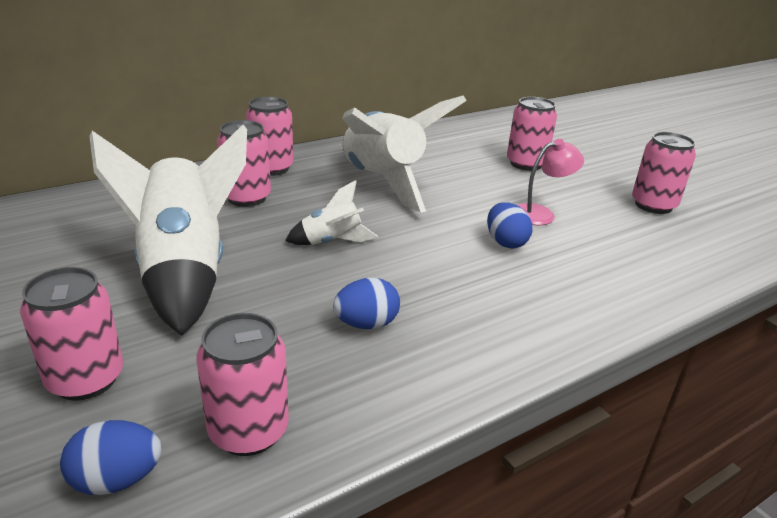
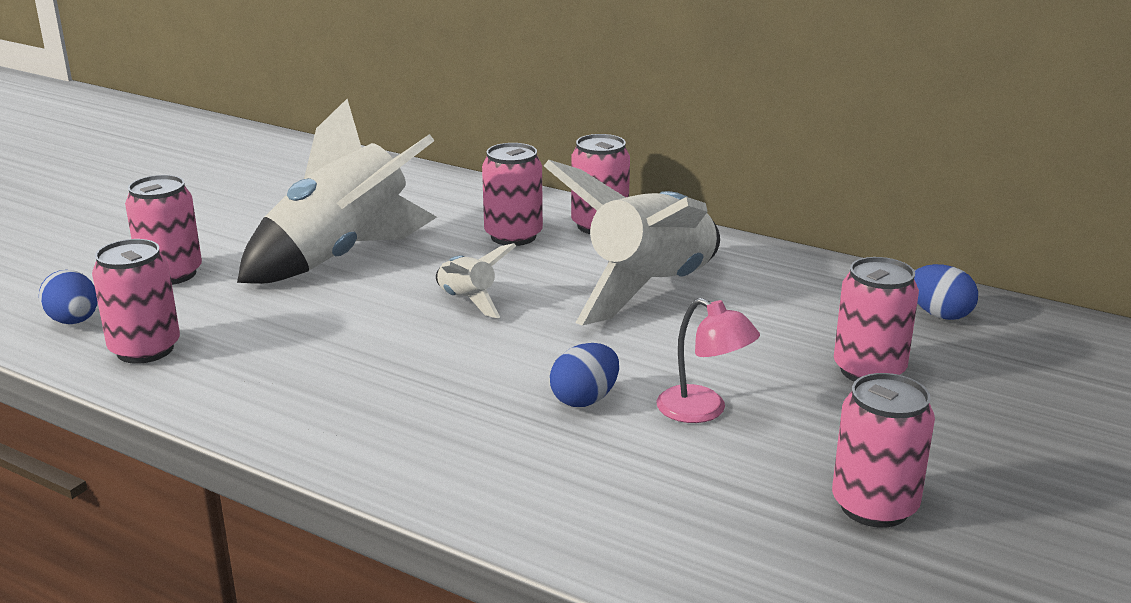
camera: 65 degrees right, 5 degrees down
blue egg [333,278,400,329] -> blue egg moved to [914,264,978,320]

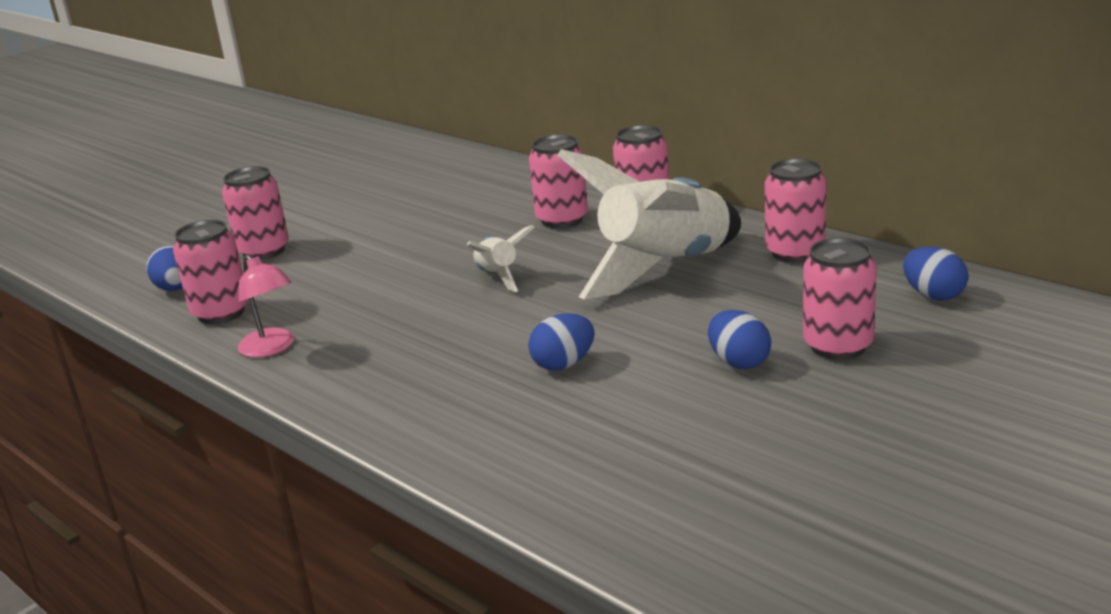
camera: 15 degrees right, 0 degrees up
white rocket [237,99,437,284] -> none
pink lamp [657,298,760,423] -> pink lamp moved to [238,254,294,358]
pink can [832,373,935,528] -> pink can moved to [765,159,826,263]
none -> blue egg [708,310,771,369]

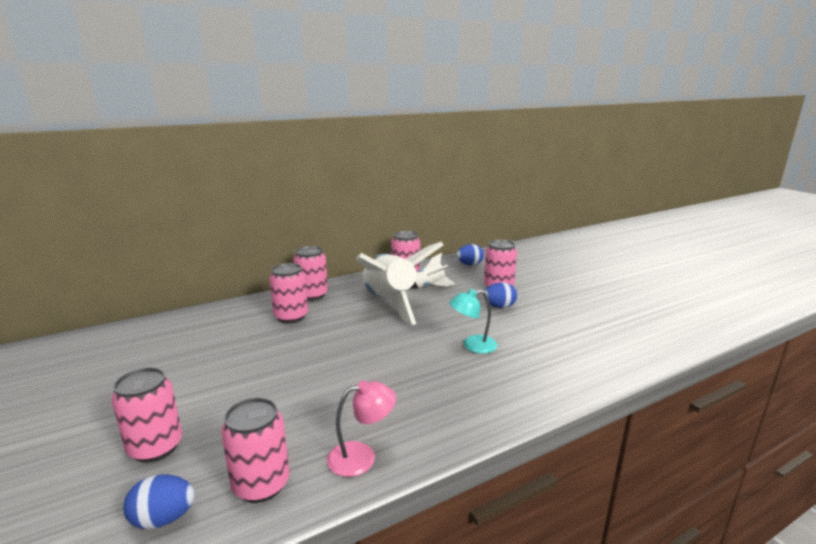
camera: 75 degrees left, 5 degrees down
white rocket [467,225,535,292] -> white rocket moved to [410,253,455,288]
blue egg [528,313,595,370] -> turquoise lamp [449,289,498,354]

